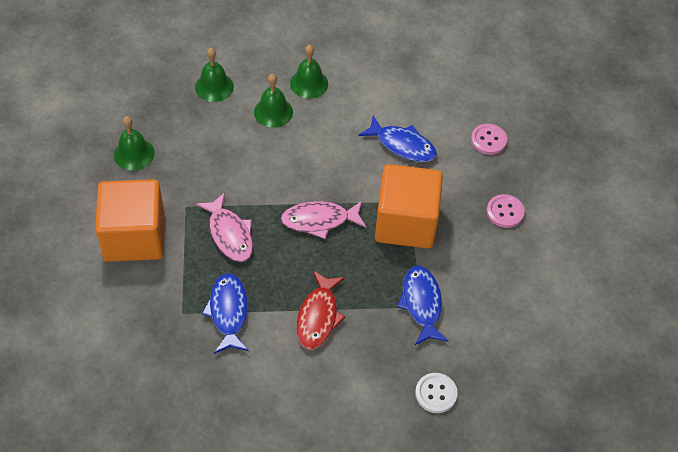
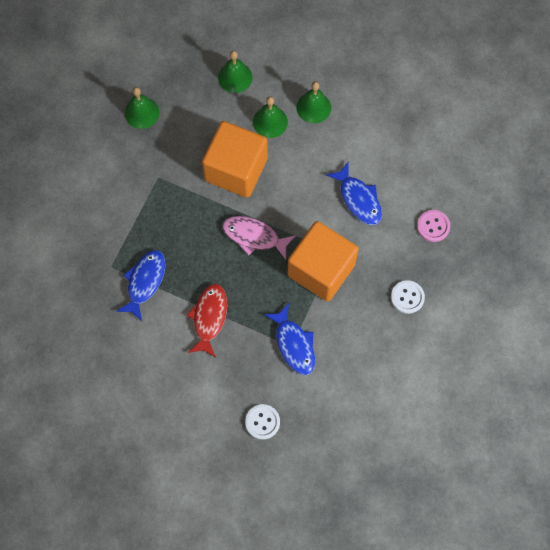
camera: 30 degrees right, 15 degrees up
orange cube [95,179,165,262] -> orange cube moved to [202,121,268,198]
pink fish [196,192,253,262] -> none
red fish [296,271,345,349] -> red fish turned 150 degrees clockwise [187,284,227,357]
blue fish [397,266,448,345] -> blue fish turned 135 degrees clockwise [264,303,315,375]
pink button [487,194,525,228] -> white button [391,280,425,314]

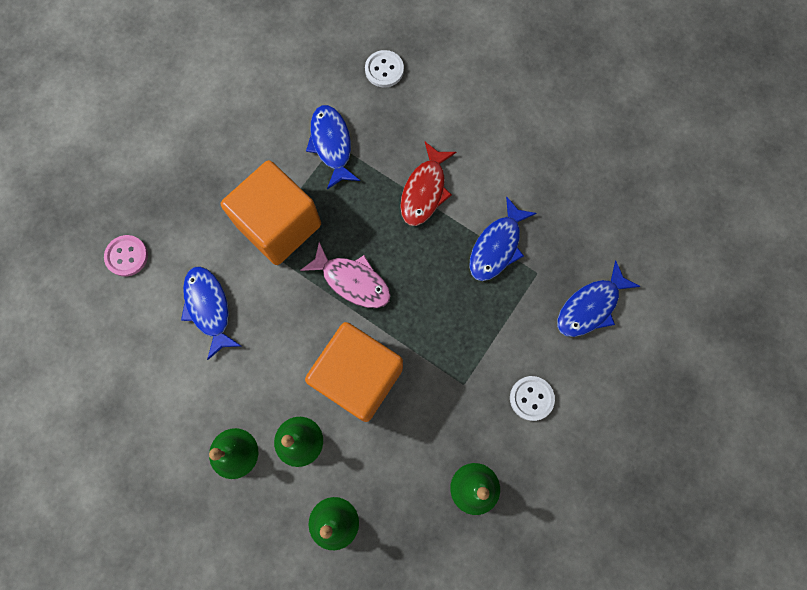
camera: 170 degrees left, 5 degrees up
white button [391,280,425,314] -> white button moved to [510,376,555,421]
none -> blue fish [557,261,641,337]

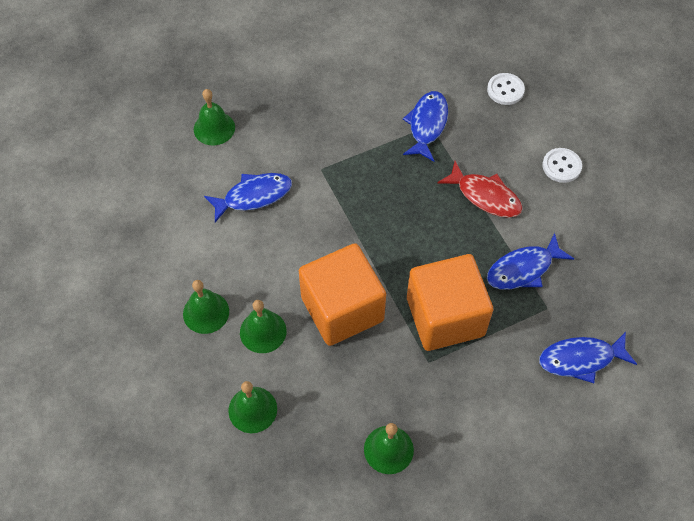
camera: 30 degrees right, 15 degrees down
pink button [104,235,148,277] -> green bell [194,89,235,145]
blue fish [181,266,241,360] -> blue fish turned 60 degrees clockwise [204,173,292,222]
orange cube [220,160,321,265] -> orange cube moved to [407,254,493,351]
pink fish [300,242,391,308] -> none
red fish [400,142,456,226] -> red fish turned 105 degrees counterclockwise [438,161,523,218]
white button [510,376,555,421] -> white button moved to [542,148,582,183]

